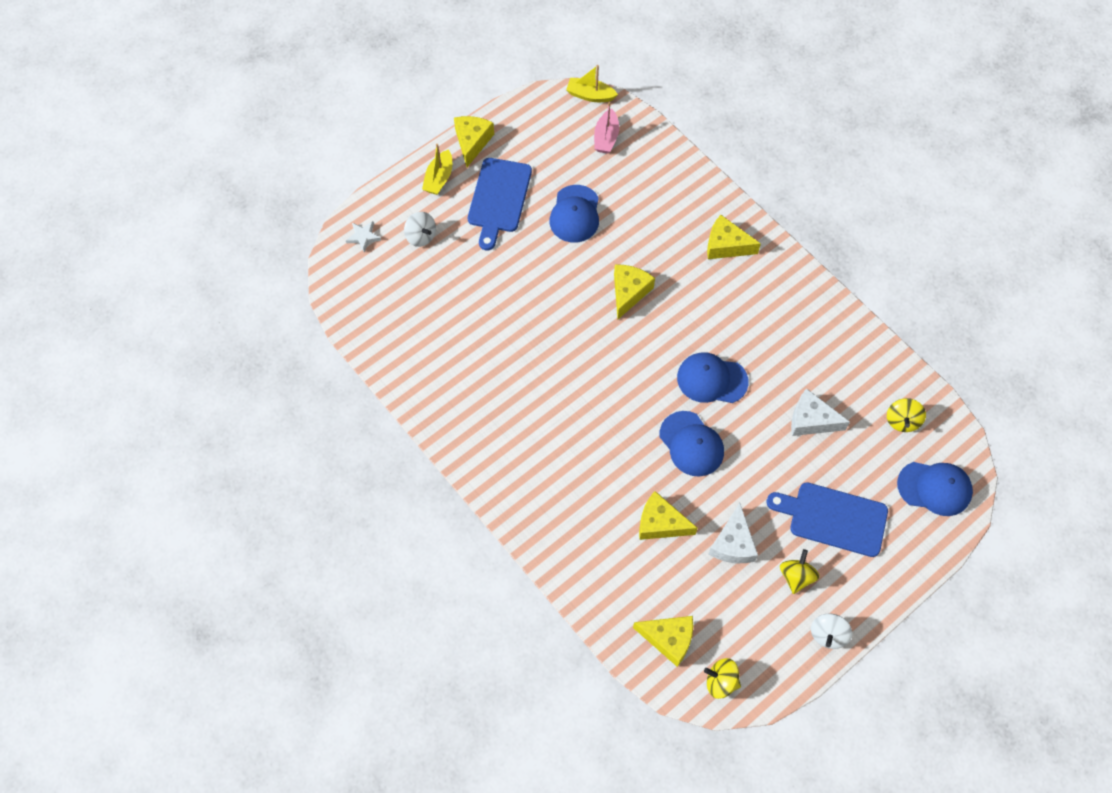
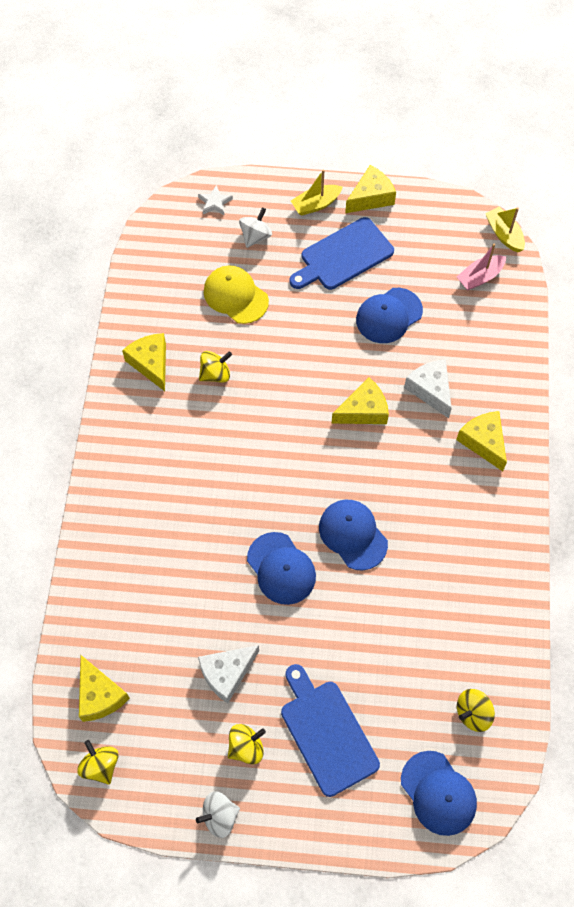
camera: 45 degrees right, 0 degrees up
white spinning top [404,212,436,247] -> white spinning top turned 150 degrees counterclockwise [239,207,272,248]
yellow cheese [639,491,698,540] -> yellow cheese moved to [122,333,166,391]
blue cap [660,411,724,476] -> blue cap turned 45 degrees counterclockwise [247,532,316,605]
white cheese [791,388,850,436] -> white cheese moved to [404,359,452,418]
none -> yellow spinning top [199,351,232,383]
none -> yellow cap [204,265,269,324]

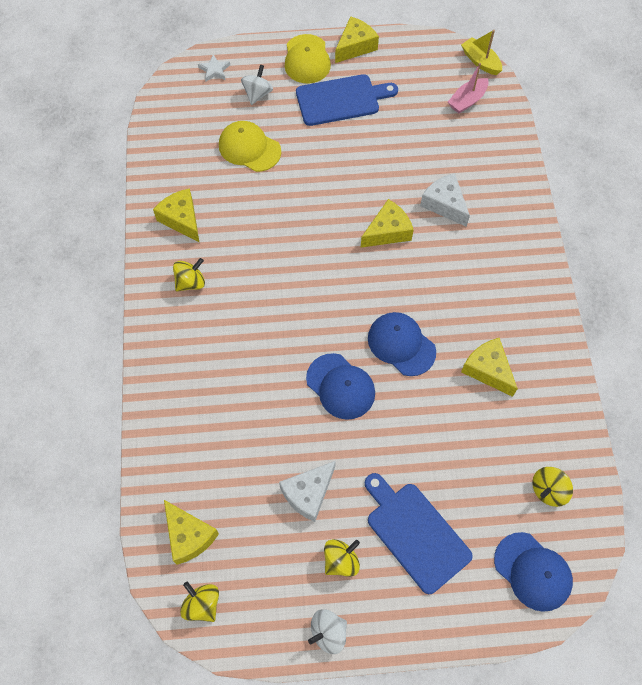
camera: 10 degrees left, 0 degrees up
yellow spinning top [199,351,232,383] -> yellow spinning top moved to [173,258,205,291]
blue cutting board [289,217,394,290] -> blue cutting board turned 150 degrees counterclockwise [296,74,398,126]
yellow boat [291,169,343,216] -> yellow cap [284,34,331,83]
blue cap [356,288,423,343] -> none
yellow cheese [456,411,507,471] -> yellow cheese moved to [461,338,518,397]

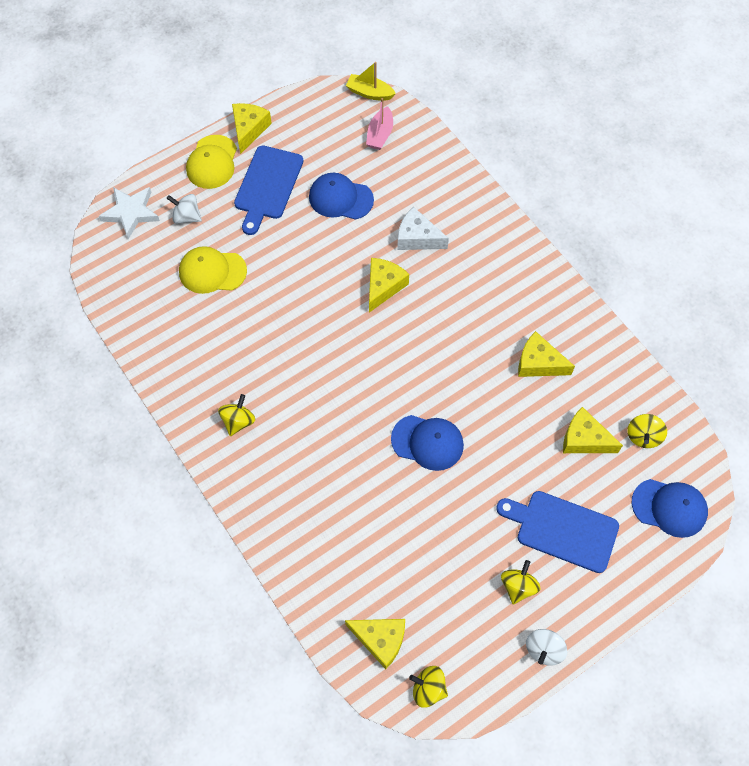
camera: 30 degrees left, 0 degrees up
yellow cheese [153,188,200,243] -> yellow cheese moved to [563,407,623,453]
white star [198,54,230,82] -> white star [99,187,160,239], size x1.73
white spinning top [241,64,273,105] -> white spinning top turned 60 degrees counterclockwise [166,194,202,224]
white cheese [279,461,336,522] -> none
yellow cap [284,34,331,83] -> yellow cap turned 45 degrees clockwise [186,135,237,189]
blue cutting board [296,74,398,126] -> blue cutting board turned 150 degrees clockwise [234,145,303,235]
blue cap [368,312,436,376] -> blue cap moved to [309,173,374,220]

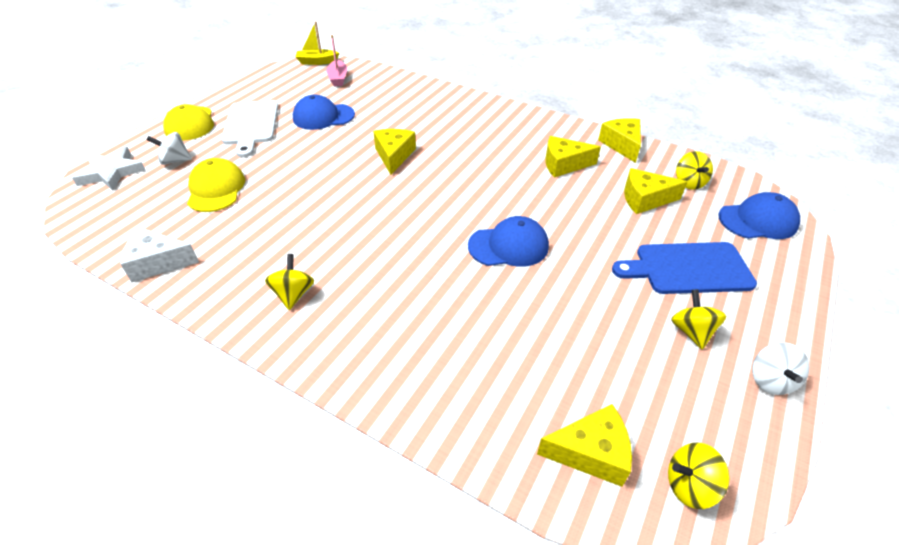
camera: 25 degrees left, 20 degrees down
yellow cap [179,246,247,294] -> yellow cap turned 105 degrees clockwise [187,158,245,212]
yellow cheese [232,103,272,154] -> yellow cheese moved to [598,118,641,163]
blue cutting board [234,145,303,235] -> white cutting board [221,100,278,157]
white cheese [397,207,449,250] -> white cheese moved to [120,228,199,282]

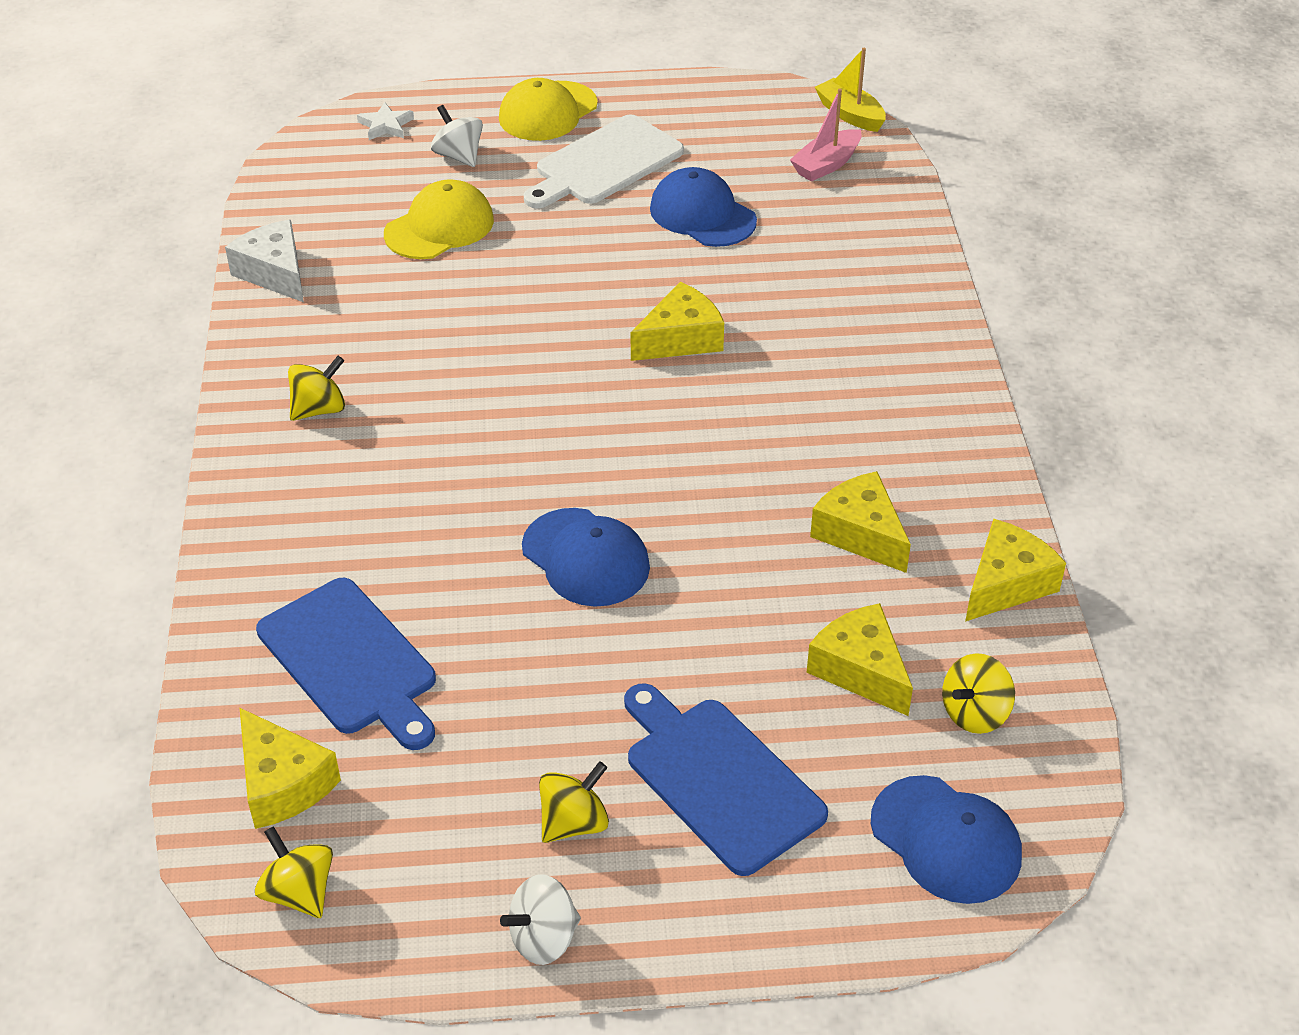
camera: 55 degrees right, 0 degrees up
white star [72,146,146,191] -> white star [357,102,414,140], size x0.58
none -> blue cutting board [256,578,436,750]

